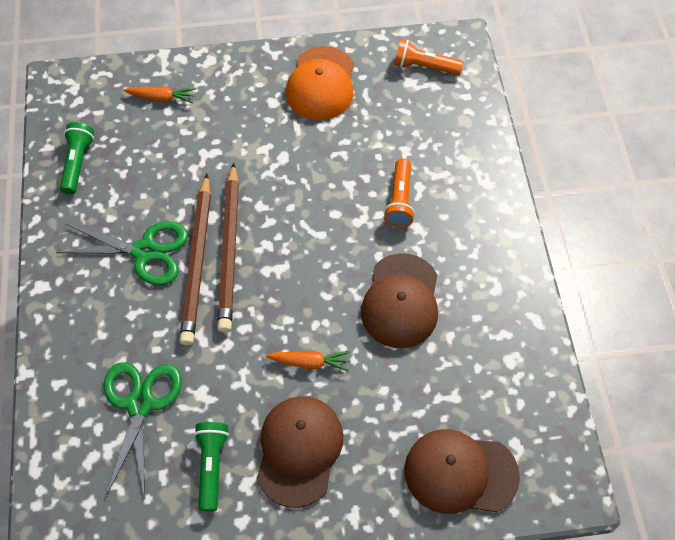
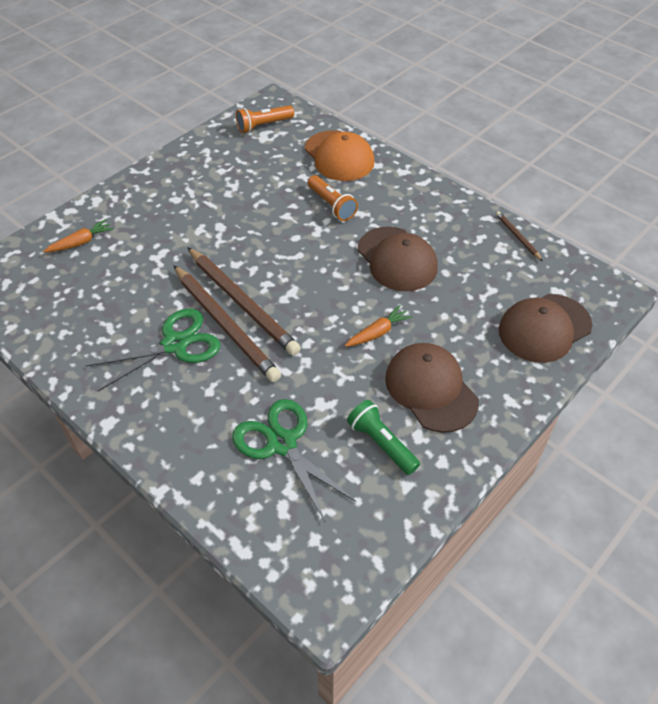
camera: 40 degrees left, 10 degrees down
green flashlight [60,122,94,195] -> none
orange cap [286,46,354,120] -> orange cap moved to [305,130,375,181]
none -> brown pencil [496,211,543,261]

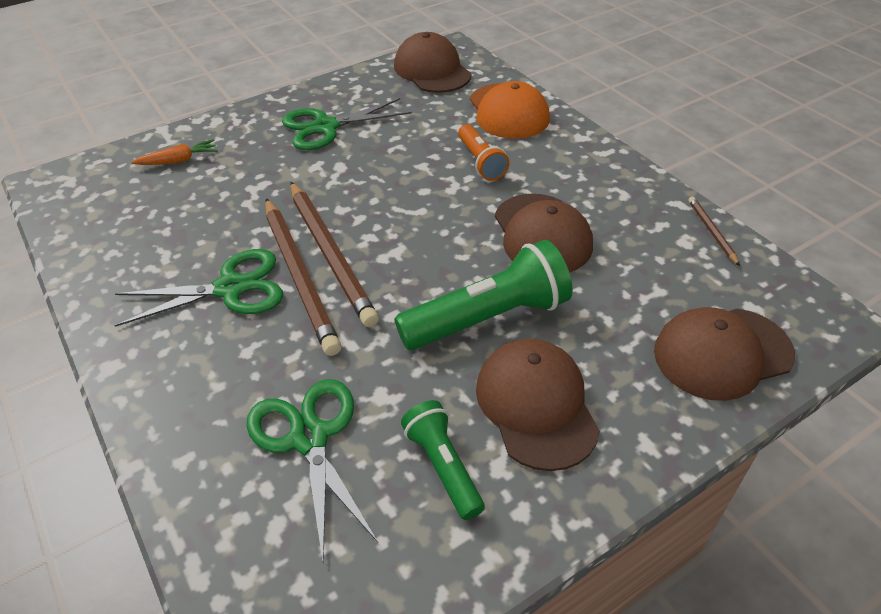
camera: 15 degrees right, 5 degrees down
orange flashlight [236,105,294,133] -> brown cap [394,32,471,93]
orange carrot [345,305,413,347] -> green flashlight [395,240,573,350]
none -> green scissors [282,98,412,150]

